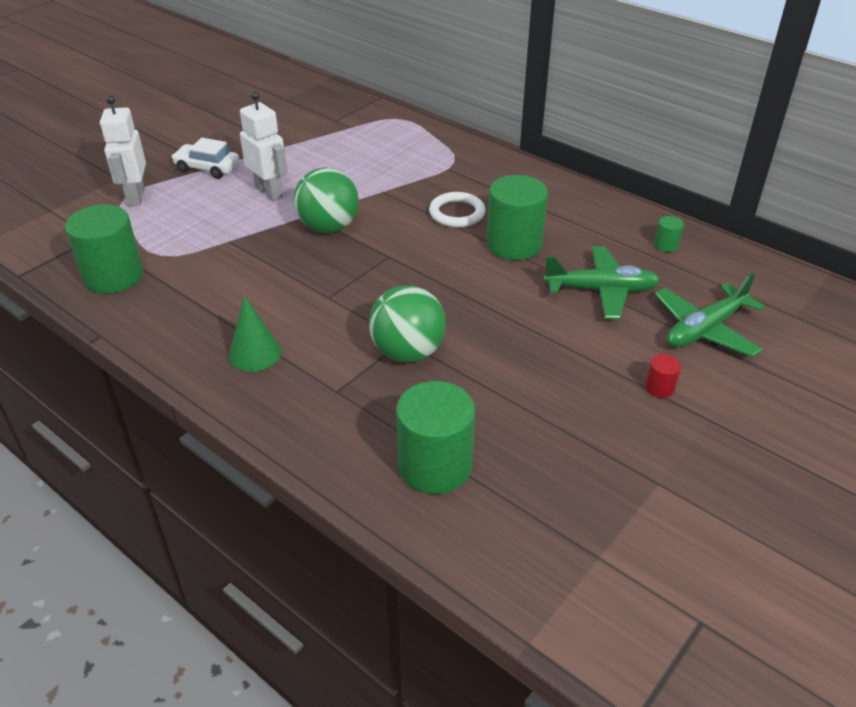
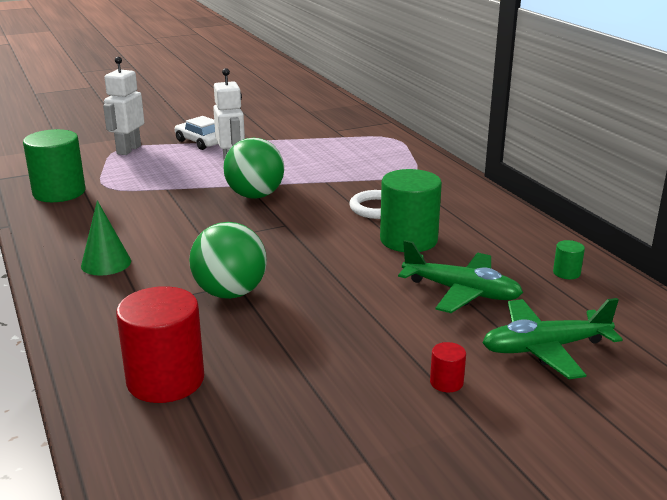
camera: 25 degrees right, 15 degrees down
green cylinder [396,381,475,494] -> red cylinder [116,286,204,403]

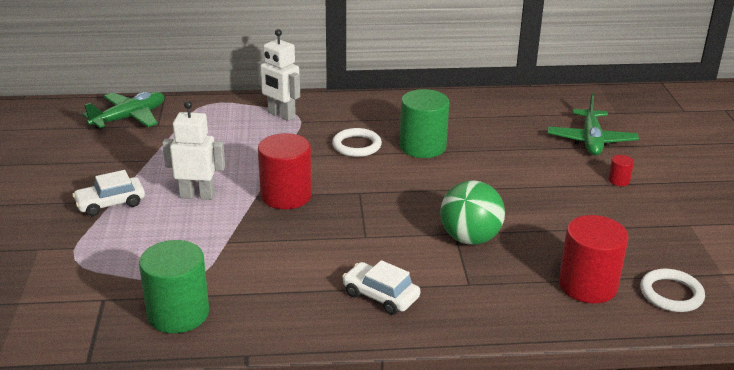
camera: 70 degrees left, 5 degrees up
green cone [81,200,131,276] -> white car [342,260,420,315]
white robot [103,57,144,155] -> white robot moved to [257,29,300,121]
green ball [223,138,284,199] -> red cylinder [258,133,312,209]
green plane [398,240,523,313] -> green plane moved to [82,92,165,130]
green cylinder [553,240,585,279] -> none
none -> white ring [640,269,705,312]

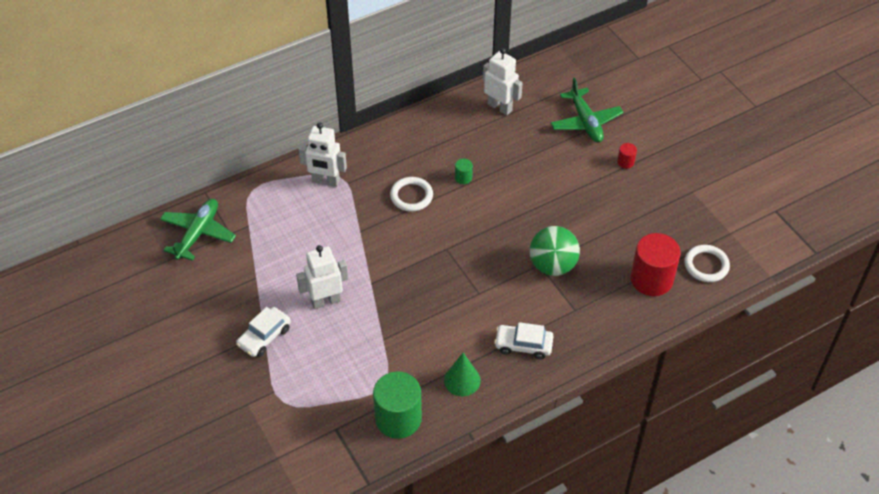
camera: 25 degrees left, 20 degrees up
red cylinder [258,133,312,209] -> none
green cylinder [400,89,449,158] -> green cylinder [455,159,473,184], size x0.43
none -> green cone [444,353,481,396]
none -> white robot [483,48,523,115]

